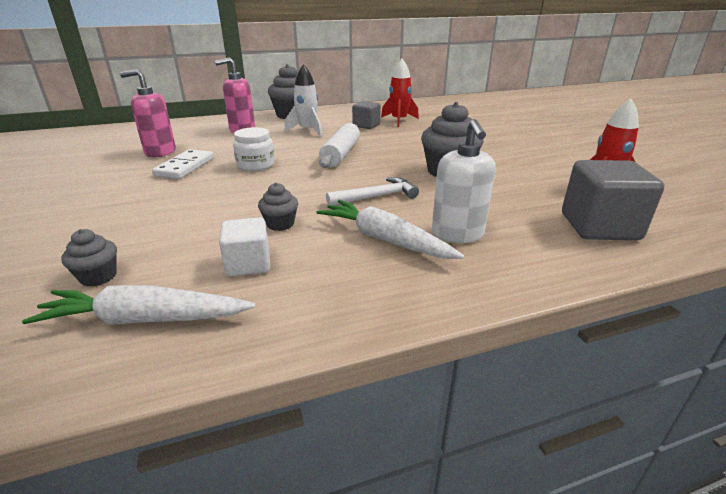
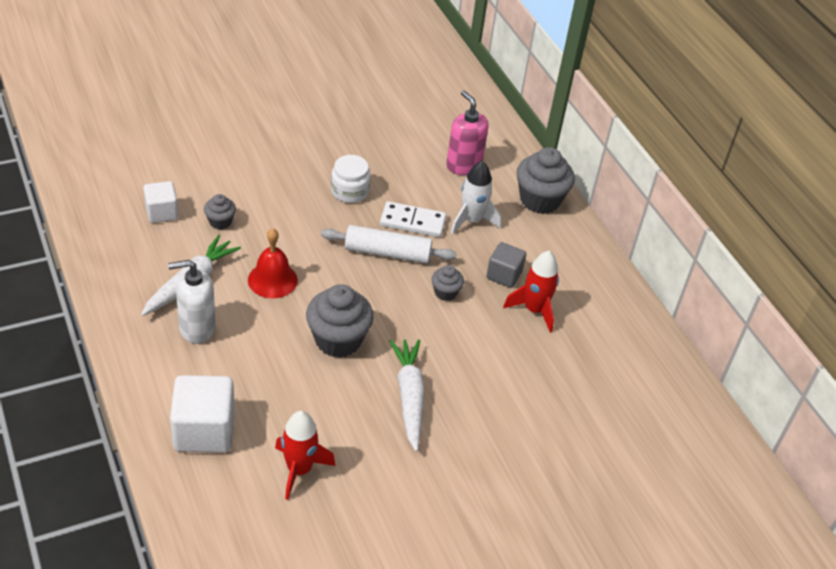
camera: 80 degrees right, 15 degrees up
white carrot [22,285,256,325] -> white carrot moved to [389,339,425,452]
grey cupcake [61,229,117,286] -> grey cupcake moved to [431,265,464,301]
pink soap dispenser [120,69,176,157] -> none
white domino [152,149,214,179] -> white domino moved to [380,201,446,237]
white hammer [326,177,419,205] -> red bell [248,228,298,298]
grey cube [562,160,664,240] -> white cube [170,375,235,452]

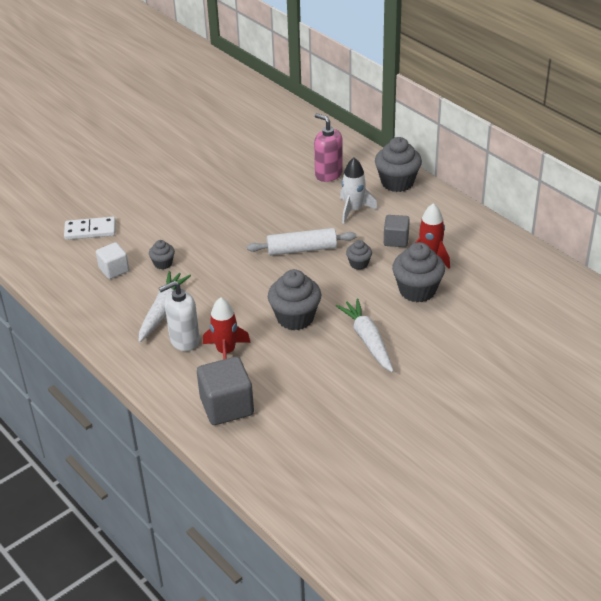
camera: 10 degrees left, 5 degrees down
white cube [170,375,235,452] -> grey cube [197,357,254,425]
red bell [248,228,298,298] -> none
red rocket [275,411,335,500] -> red rocket moved to [203,297,251,360]
white jar [331,155,371,203] -> none
white domino [380,201,446,237] -> white domino moved to [64,217,116,240]
none -> grey cupcake [392,242,445,303]

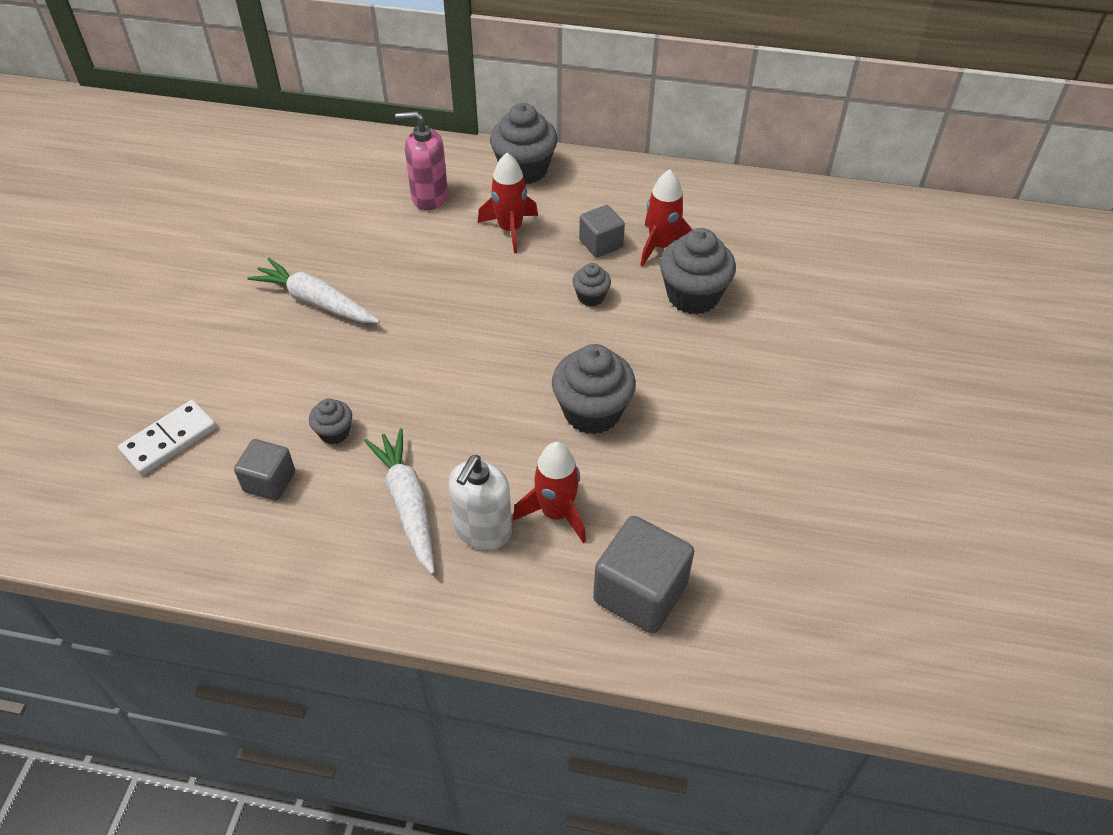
camera: 40 degrees left, 10 degrees up
white cube [96,242,129,279] -> grey cube [234,439,295,501]
white rolling pin [247,228,356,255] -> none
white carrot [336,298,394,372] -> white carrot moved to [247,258,380,323]
white rocket [340,158,378,224] -> red rocket [478,153,538,253]

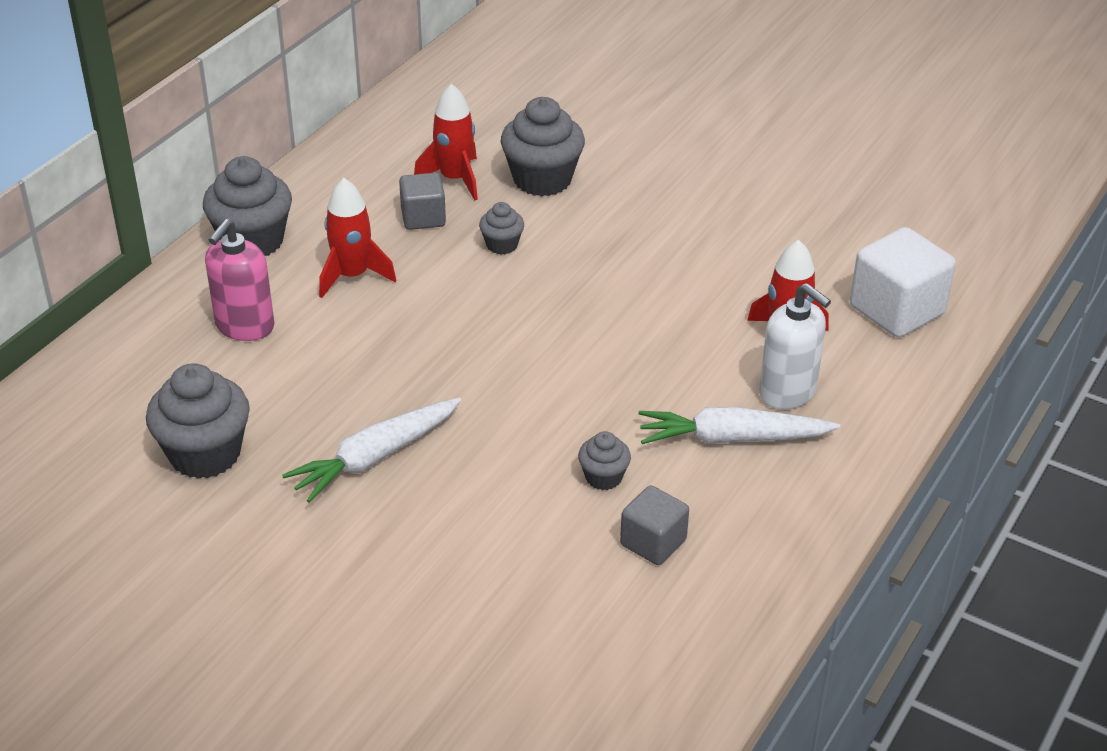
camera: 70 degrees left, 10 degrees down
white domino [118,400,217,475] -> none
grey cupcake [552,344,636,434] -> grey cupcake moved to [146,363,250,479]
grey cube [593,516,694,633] -> white cube [850,227,956,338]

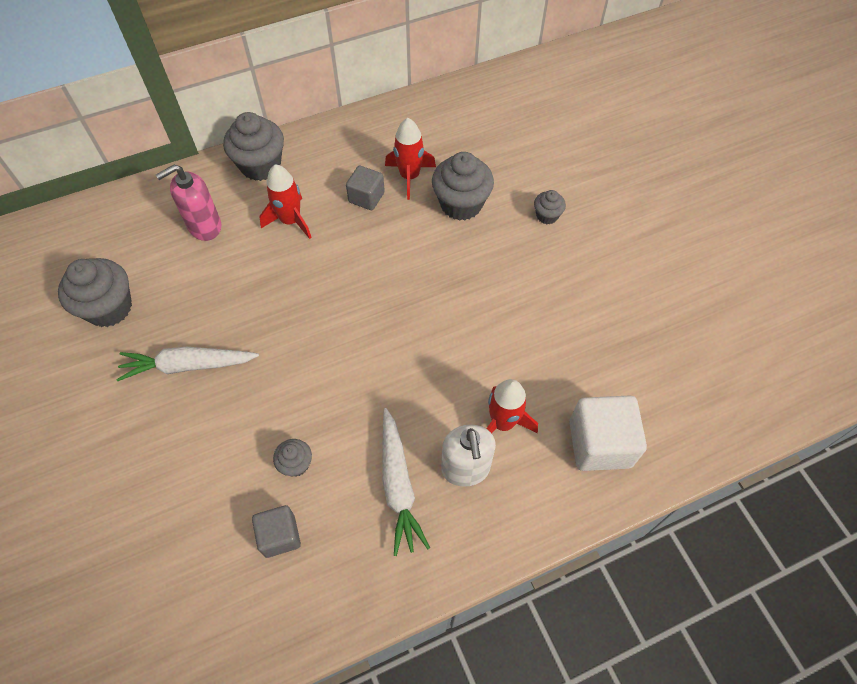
camera: 35 degrees right, 20 degrees up
grey cupcake [479,202,524,255] -> grey cupcake moved to [534,190,566,224]
white carrot [638,407,840,444] -> white carrot turned 135 degrees counterclockwise [382,408,430,556]

